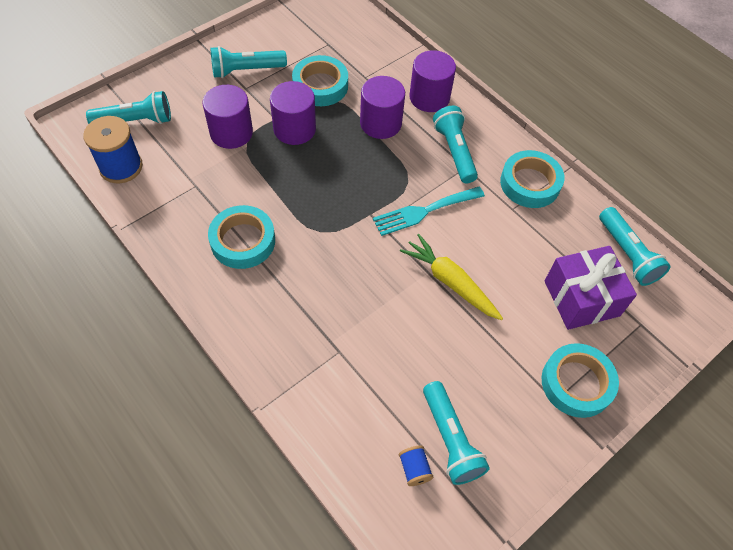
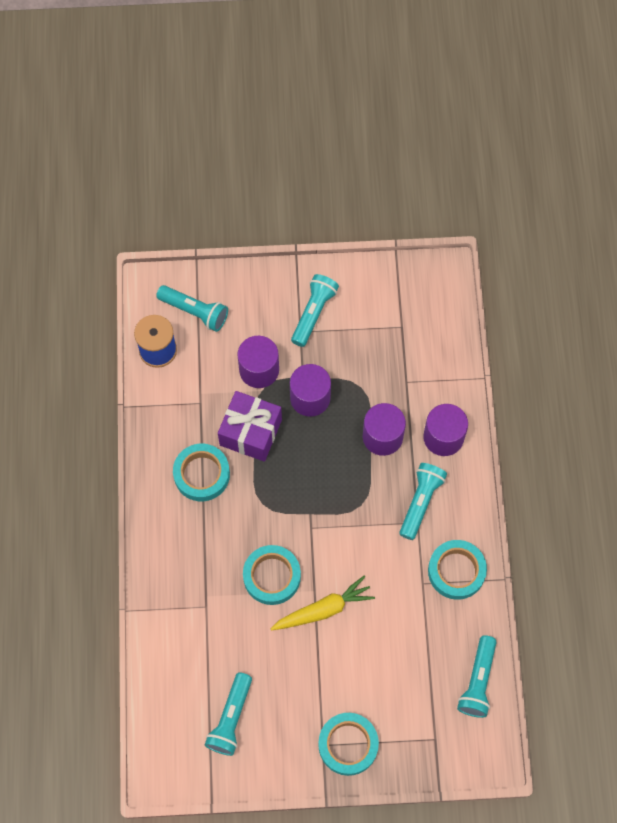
camera: 40 degrees right, 10 degrees up
turquoise flashlight [210,46,287,78] -> turquoise flashlight turned 90 degrees clockwise [291,274,339,347]
turquoise tape [292,55,348,106] -> turquoise tape moved to [243,545,301,605]
turquoise fork [373,187,485,236] -> none
blue spool [399,445,434,486] -> none
yellow carrot [400,234,503,320] -> yellow carrot turned 75 degrees clockwise [271,576,375,631]
purple gift [545,246,637,330] -> purple gift moved to [218,391,282,462]

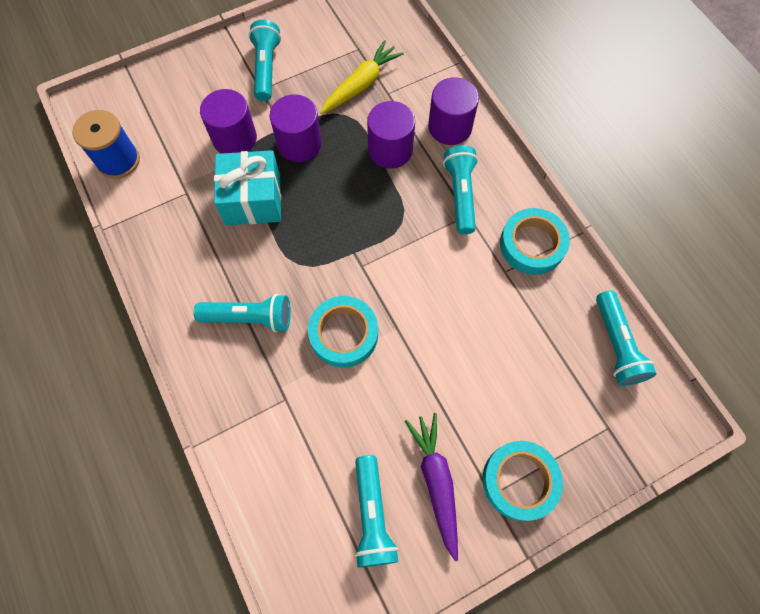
camera: 25 degrees left, 0 degrees up
turquoise flashlight [156,285,228,332] -> turquoise flashlight moved to [193,294,291,332]
turquoise tape [173,444,230,501] -> none
purple gift [218,391,282,462] -> turquoise gift [214,150,281,225]
yellow carrot [271,576,375,631] -> yellow carrot moved to [320,40,404,114]
none -> purple carrot [405,413,458,561]

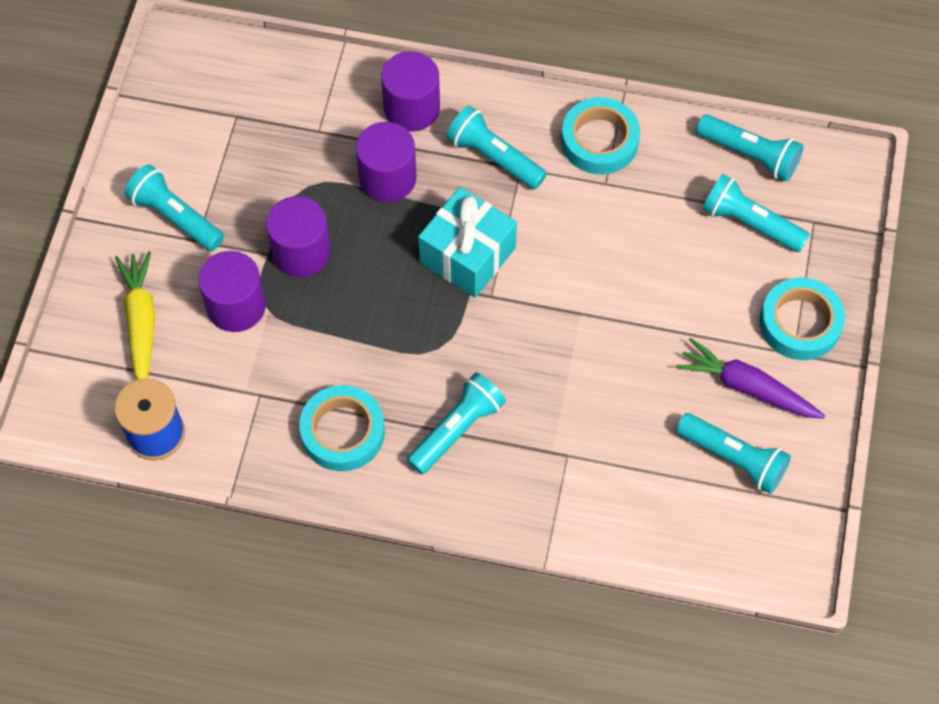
camera: 50 degrees left, 5 degrees down
turquoise gift [214,150,281,225] -> turquoise gift moved to [418,187,517,298]
turquoise tape [308,296,378,368] -> turquoise tape moved to [299,385,385,471]
yellow carrot [320,40,404,114] -> yellow carrot moved to [115,251,155,380]
none -> turquoise flashlight [702,174,810,252]

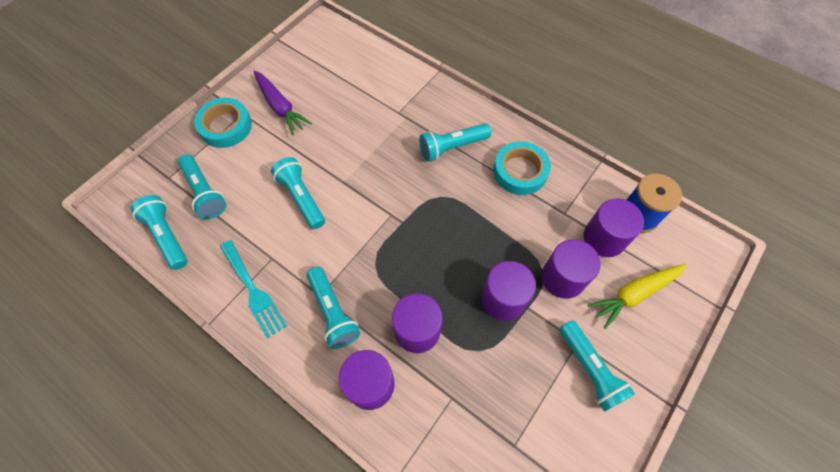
camera: 155 degrees left, 0 degrees up
yellow carrot [115,251,155,380] -> yellow carrot turned 45 degrees clockwise [588,264,687,329]
turquoise gift [418,187,517,298] -> none
turquoise tape [561,97,640,175] -> turquoise fork [220,240,287,339]
turquoise flashlight [676,413,791,494] -> turquoise flashlight moved to [271,157,325,229]
none -> purple cylinder [584,198,644,257]

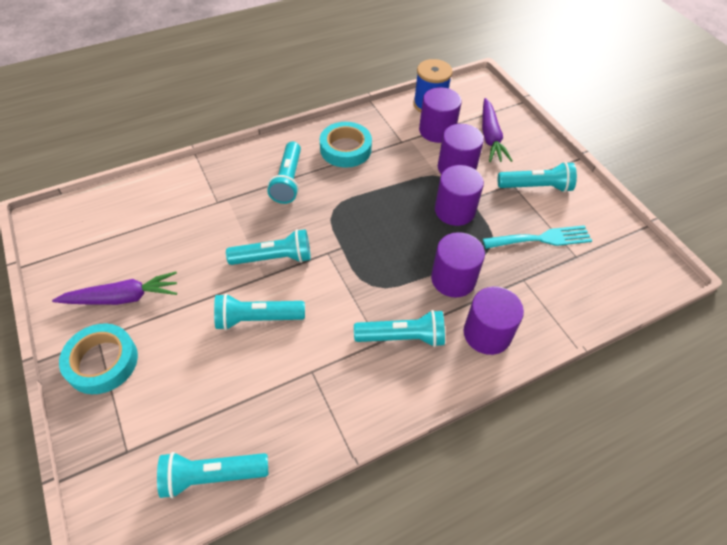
camera: 65 degrees left, 10 degrees down
turquoise flashlight [178,154,226,219] -> turquoise flashlight moved to [226,229,311,265]
turquoise fork [220,240,287,339] -> turquoise fork moved to [483,225,592,249]
yellow carrot [588,264,687,329] -> purple carrot [482,98,513,162]

